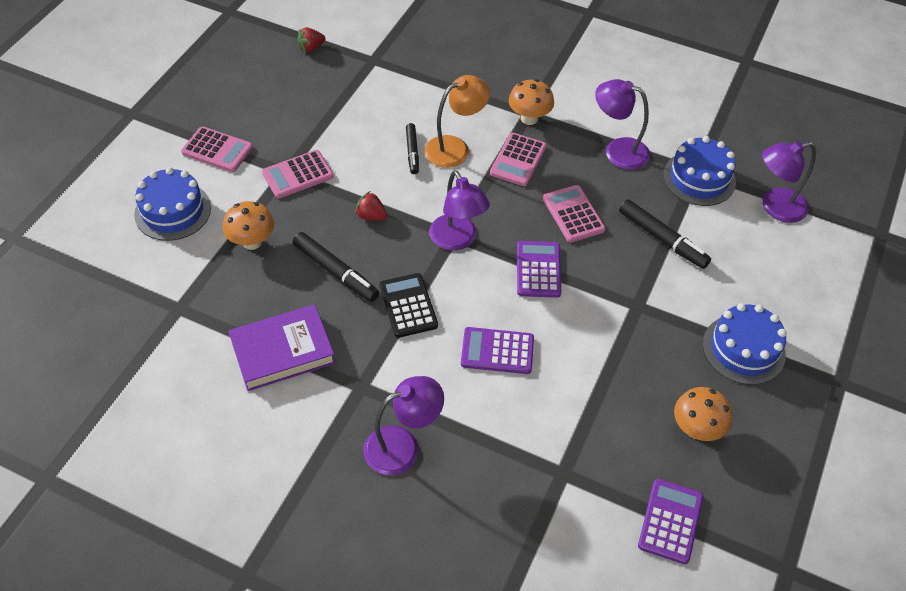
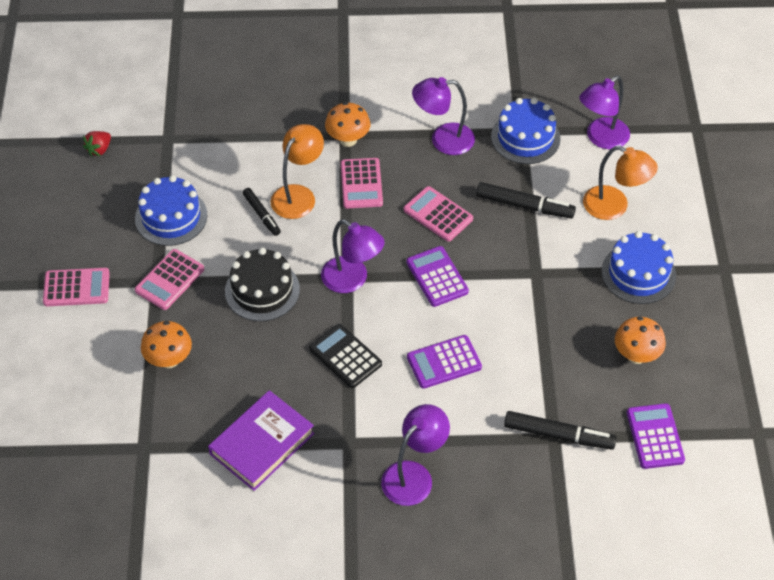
camera: 25 degrees left, 0 degrees up
blue cake [134,167,211,241] -> blue cake moved to [135,175,207,246]
black marker [293,232,379,302] -> black marker moved to [504,411,617,449]
red strawberry [355,191,387,220] -> black cake [225,247,300,321]
none -> orange lamp [583,146,658,220]

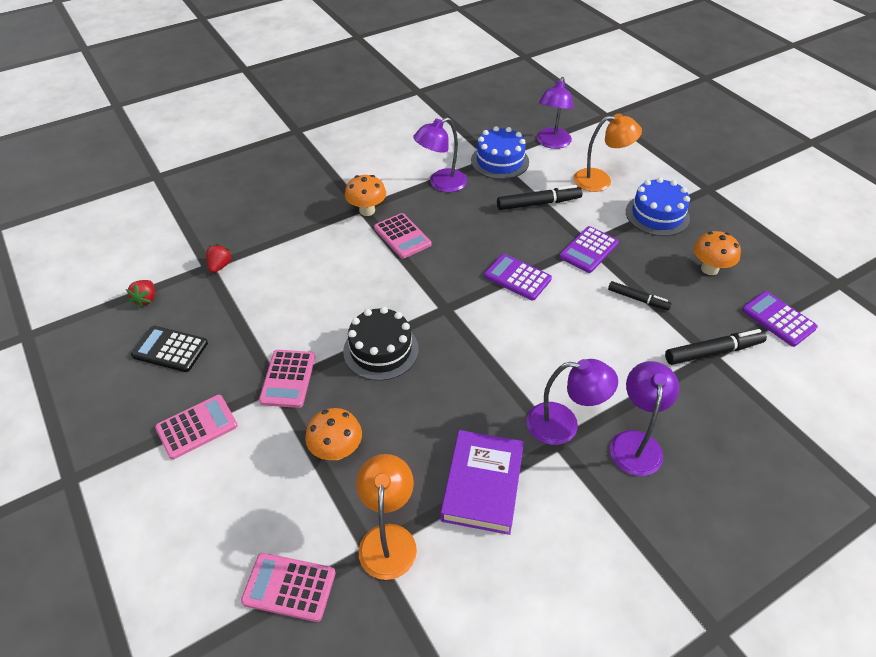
camera: 30 degrees left, 5 degrees down
blue cake [135,175,207,246] -> none
black marker [243,188,281,236] -> black marker moved to [608,281,672,310]
orange lamp [271,124,324,219] -> orange lamp moved to [356,454,417,580]
black calculator [309,324,382,388] -> black calculator moved to [131,326,208,372]
purple lamp [321,219,385,293] -> purple lamp moved to [527,359,618,445]
pink calculator [404,186,473,242] -> pink calculator moved to [241,553,335,622]
purple calculator [407,335,482,389] -> purple calculator moved to [559,226,619,273]
none -> red strawberry [206,244,233,273]

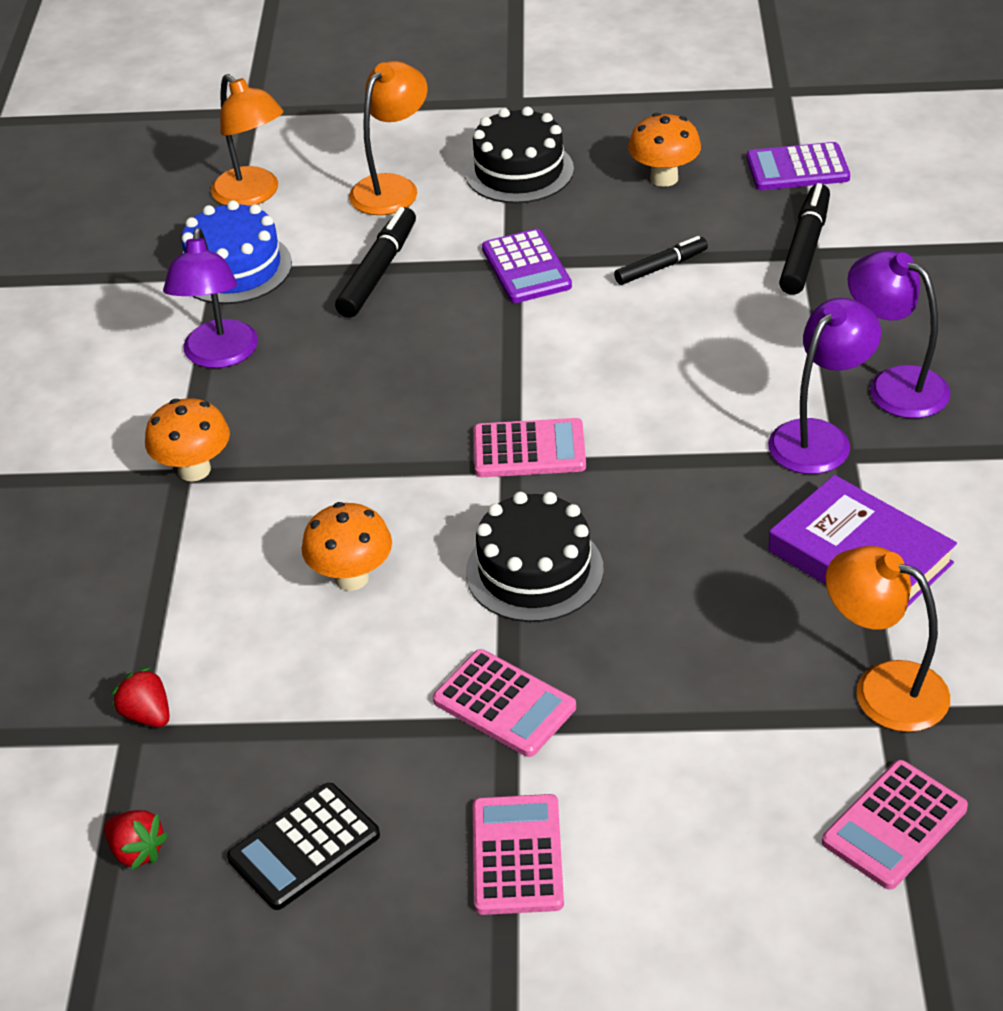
camera: 55 degrees left, 5 degrees down
orange mushroom [305,408,362,460] -> orange mushroom moved to [301,502,392,591]
pink calculator [374,213,431,259] -> pink calculator moved to [474,418,586,477]
purple calculator [484,254,552,301] -> none
purple lamp [537,77,574,149] -> orange lamp [211,74,283,206]
blue cake [626,177,690,236] -> black cake [465,107,574,203]

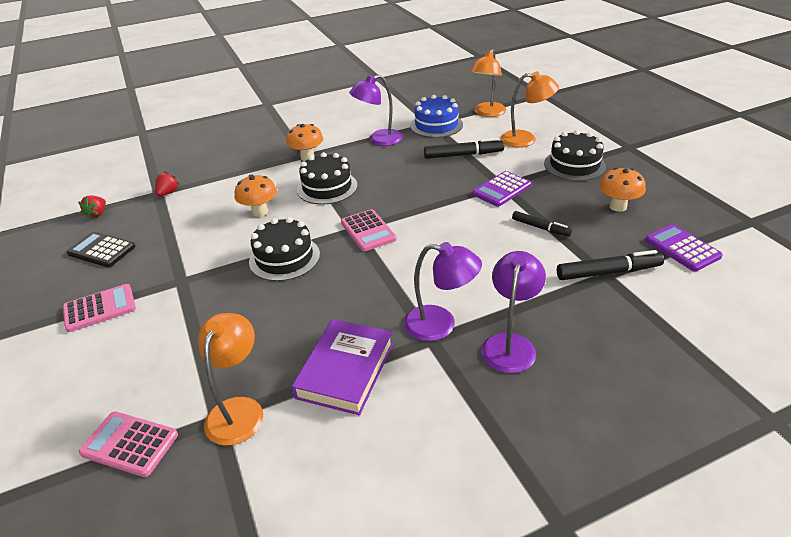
camera: 65 degrees right, 5 degrees down
pink calculator [433,649,576,757] -> none
none -> black cake [297,152,358,204]

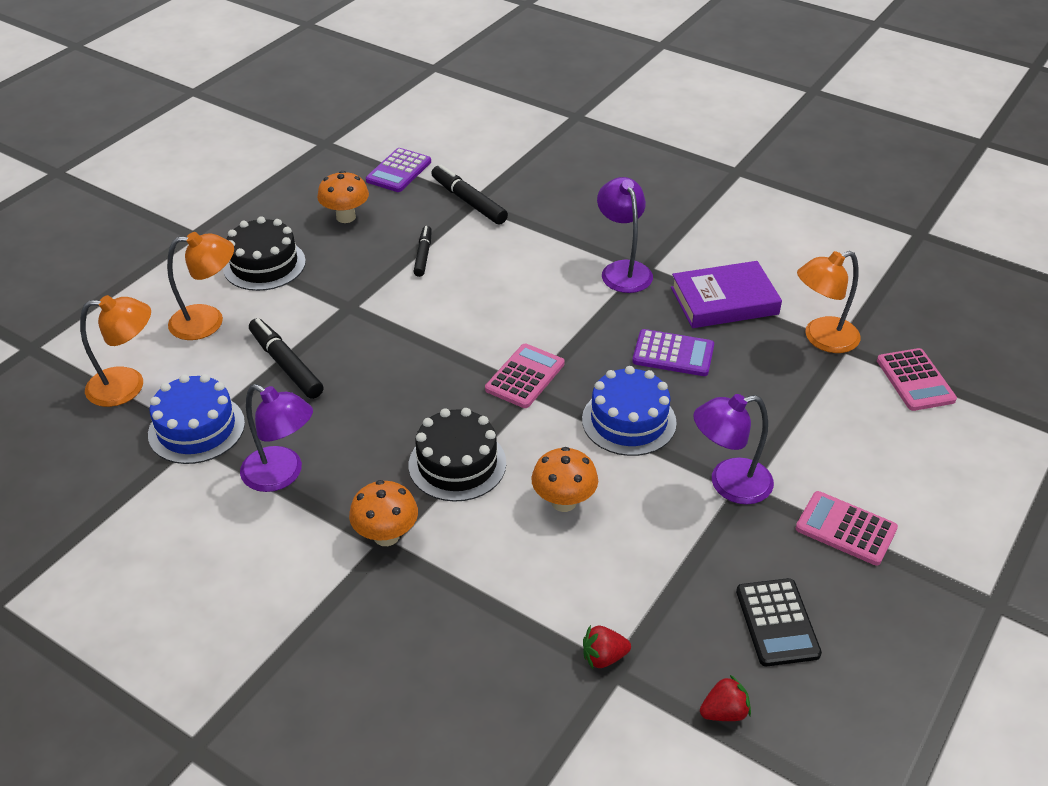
camera: 125 degrees left, 5 degrees up
black cake [249,217,320,281] -> blue cake [582,366,677,456]
purple calculator [472,171,531,207] -> purple calculator moved to [632,329,714,376]
purple lamp [481,251,546,373] -> purple lamp moved to [693,394,774,504]
orange lamp [501,71,559,147] -> orange lamp turned 105 degrees clockwise [167,232,234,340]

